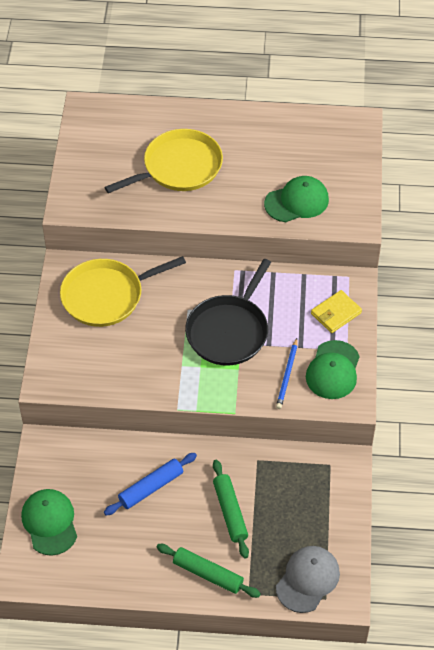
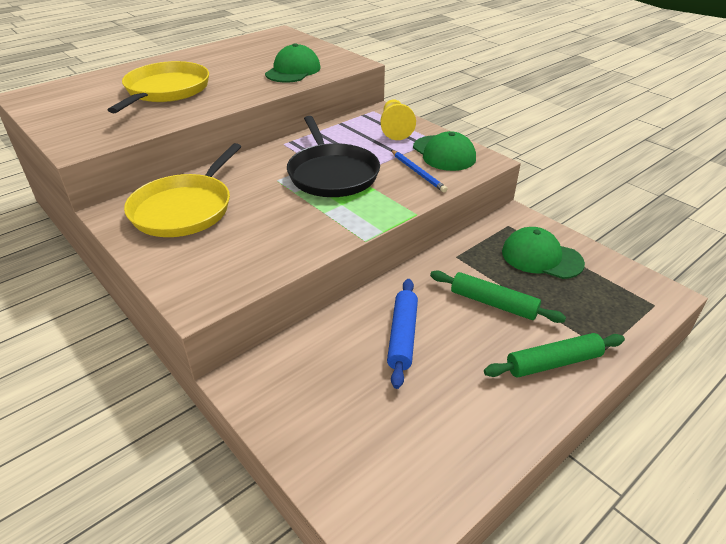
camera: 45 degrees left, 15 degrees down
green cap [21,489,77,556] -> green cap moved to [502,227,585,279]
grey cap [276,546,340,613] -> none
yellow wallet [311,290,362,333] -> yellow pawn [380,99,416,140]

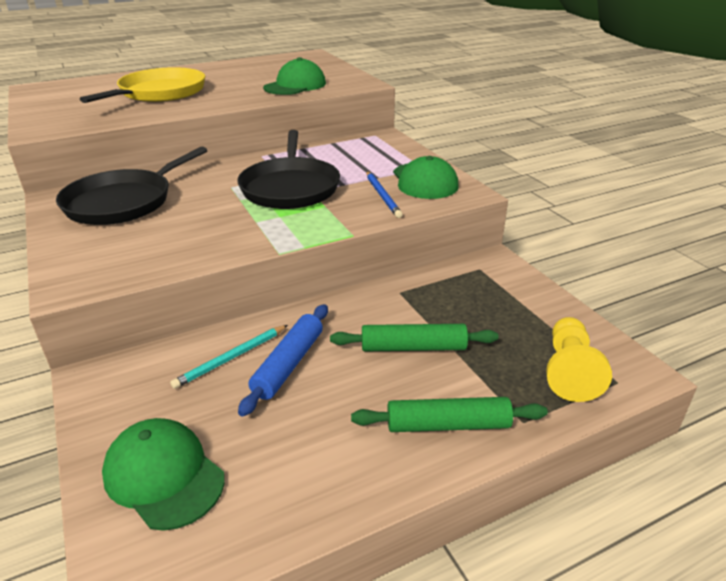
camera: 15 degrees right, 5 degrees down
yellow pan [124,143,241,237] -> black pan [56,146,208,225]
yellow pawn [380,99,416,140] -> yellow pawn moved to [546,317,612,402]
green rolling pin [430,270,566,323] -> green rolling pin turned 45 degrees counterclockwise [330,324,498,351]
green cap [502,227,585,279] -> green cap moved to [102,418,225,531]
none -> turquoise pencil [170,325,288,389]

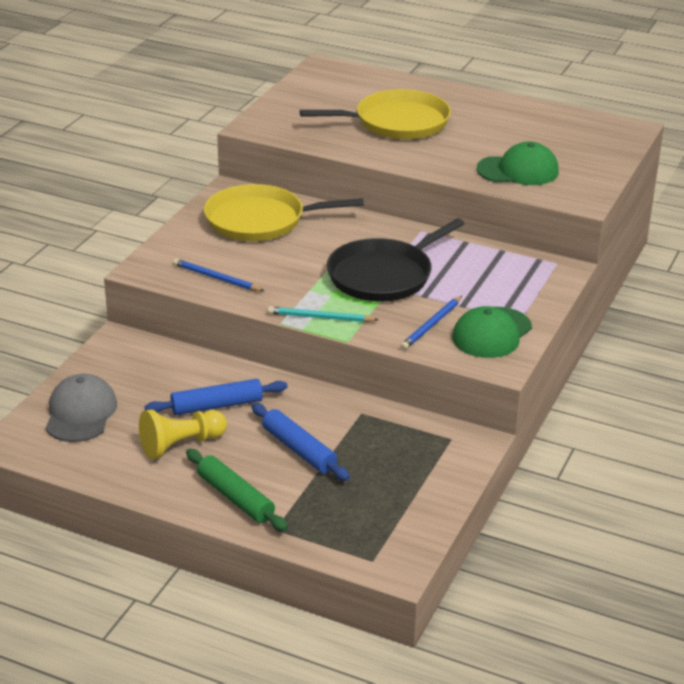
camera: 50 degrees right, 0 degrees up
black pan [56,146,208,225] -> yellow pan [204,184,364,241]
green cap [102,418,225,531] -> grey cap [45,374,117,442]
turquoise pencil [170,325,288,389] -> turquoise pencil moved to [268,306,379,322]
green rolling pin [330,324,498,351] -> blue rolling pin [251,403,350,481]
yellow pawn [546,317,612,402] -> yellow pawn moved to [139,410,227,459]
none -> blue pencil [173,258,264,291]

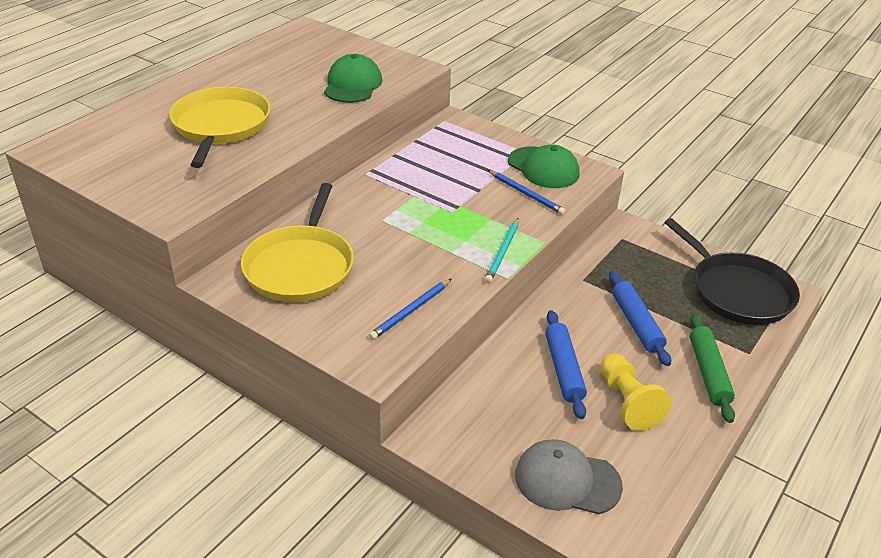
camera: 80 degrees left, 5 degrees up
green rolling pin [186,449,288,531] -> green rolling pin turned 60 degrees counterclockwise [690,314,735,423]
blue rolling pin [251,403,350,481] -> blue rolling pin turned 75 degrees counterclockwise [609,271,671,366]
black pan [327,218,465,302] -> black pan moved to [664,218,800,325]

